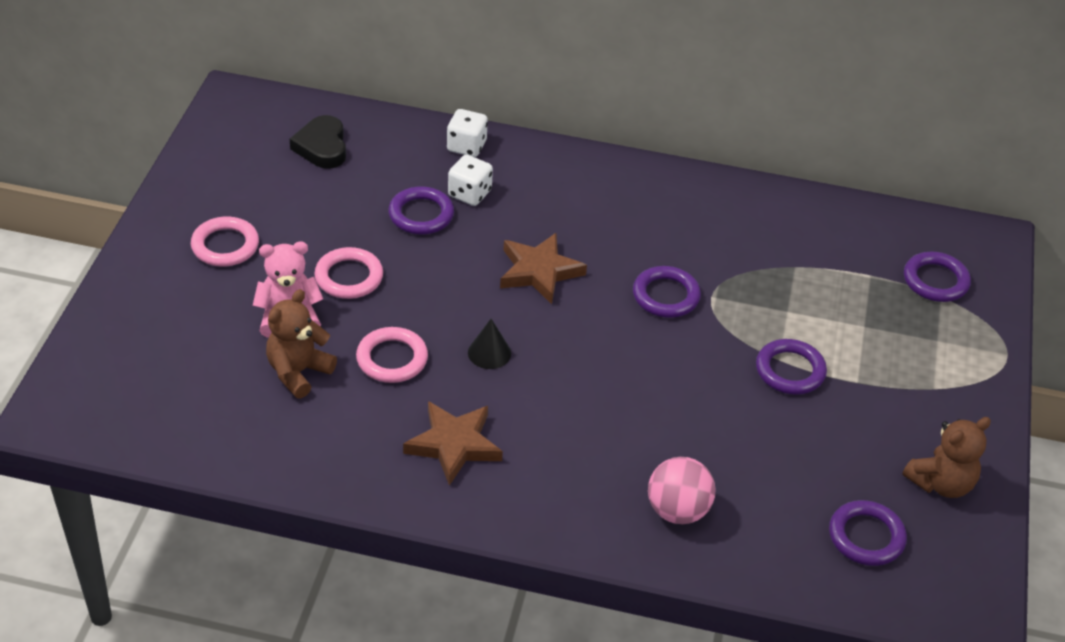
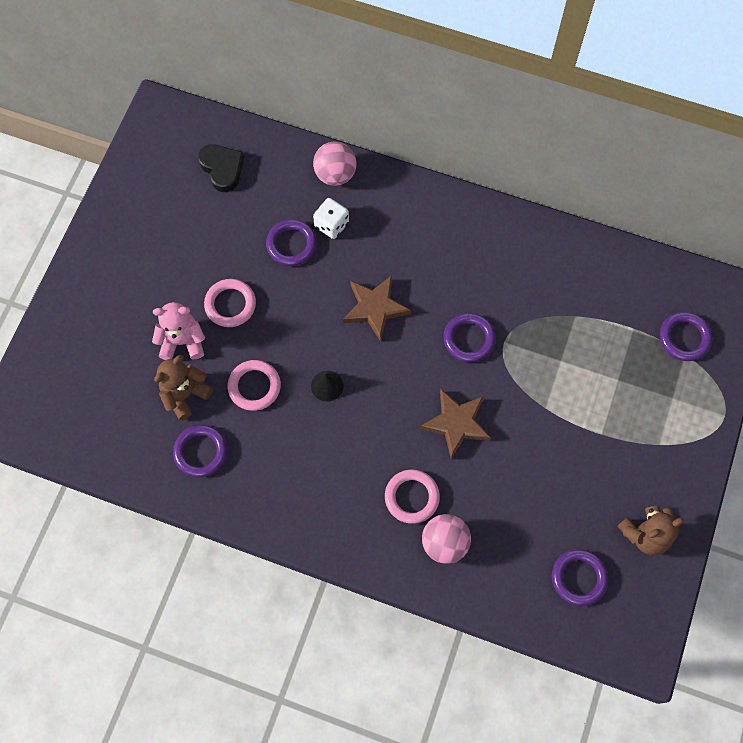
camera: 10 degrees right, 25 degrees up
pink ring [191,216,259,267] -> pink ring moved to [385,470,440,524]
black heart [290,115,346,169] -> black heart turned 150 degrees clockwise [198,144,244,192]
brown star [403,401,503,486] -> brown star moved to [420,389,491,459]
white dice [447,109,488,157] -> pink ball [313,142,357,186]
purple ring [756,339,827,395] -> purple ring moved to [173,425,227,477]

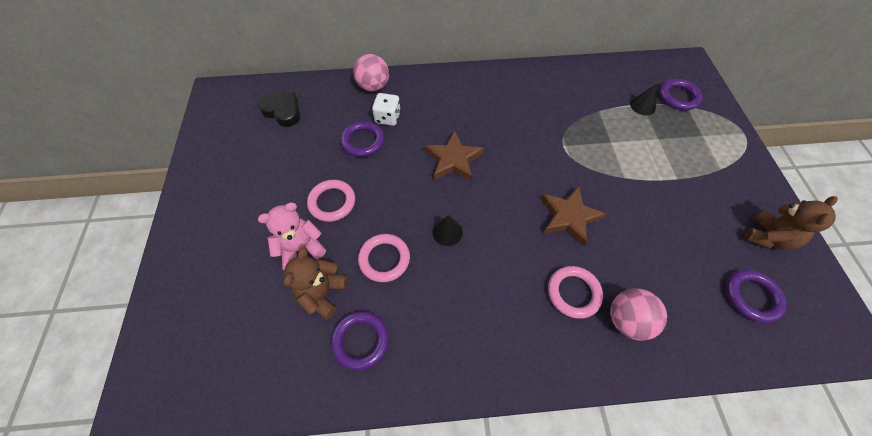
camera: 25 degrees left, 10 degrees down
purple ring [443,313,496,362] -> none
none -> black cone [630,84,657,115]

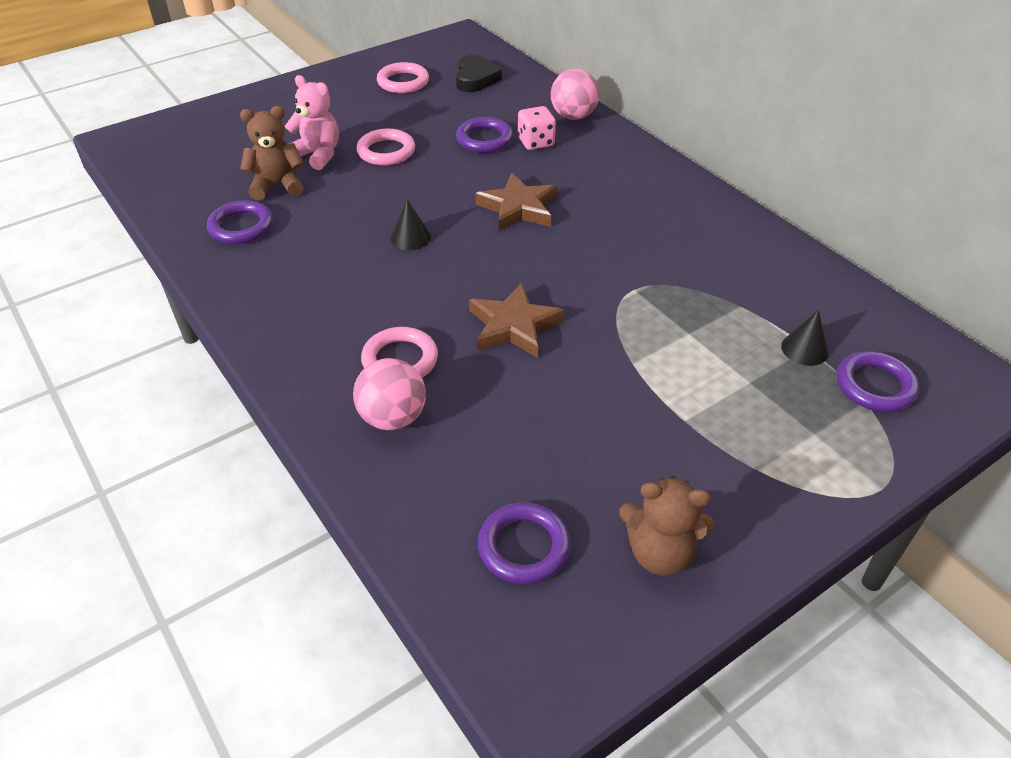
camera: 60 degrees right, 15 degrees down
pink ring [358,234,410,282] -> pink ring moved to [377,62,429,93]
white dice [372,93,401,126] -> pink dice [518,106,556,150]

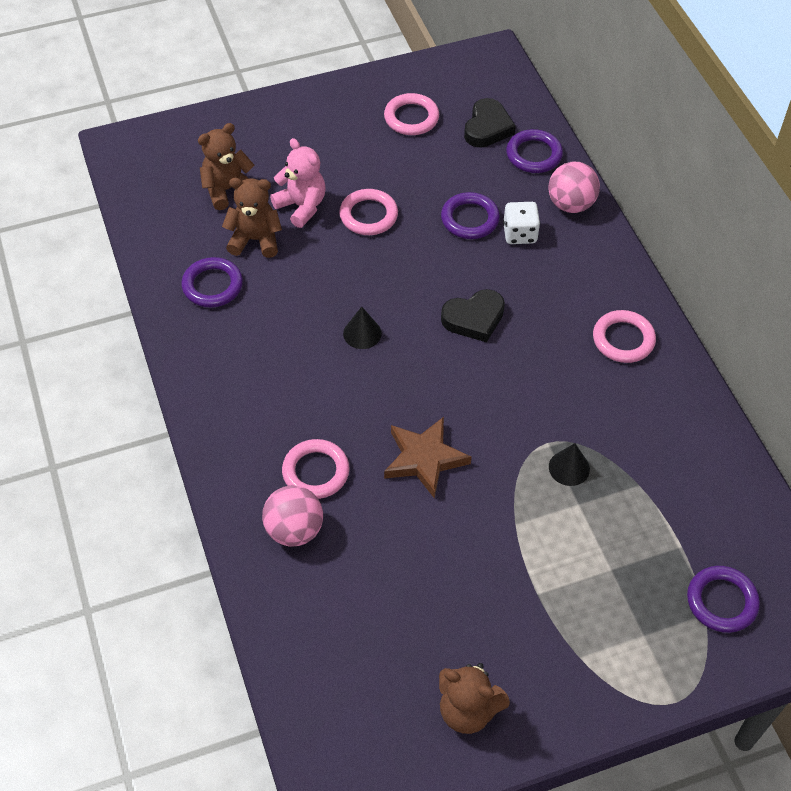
camera: 15 degrees right, 10 degrees up
brown star [475,173,557,231] -> black heart [441,289,505,342]
purple ring [478,503,571,584] -> purple ring moved to [506,129,563,173]
pink dice [518,106,556,150] -> white dice [503,202,540,244]
black cone [781,310,829,366] -> black cone moved to [549,443,590,486]
none -> brown teddy bear [198,123,254,210]
none -> pink ring [593,310,656,363]

